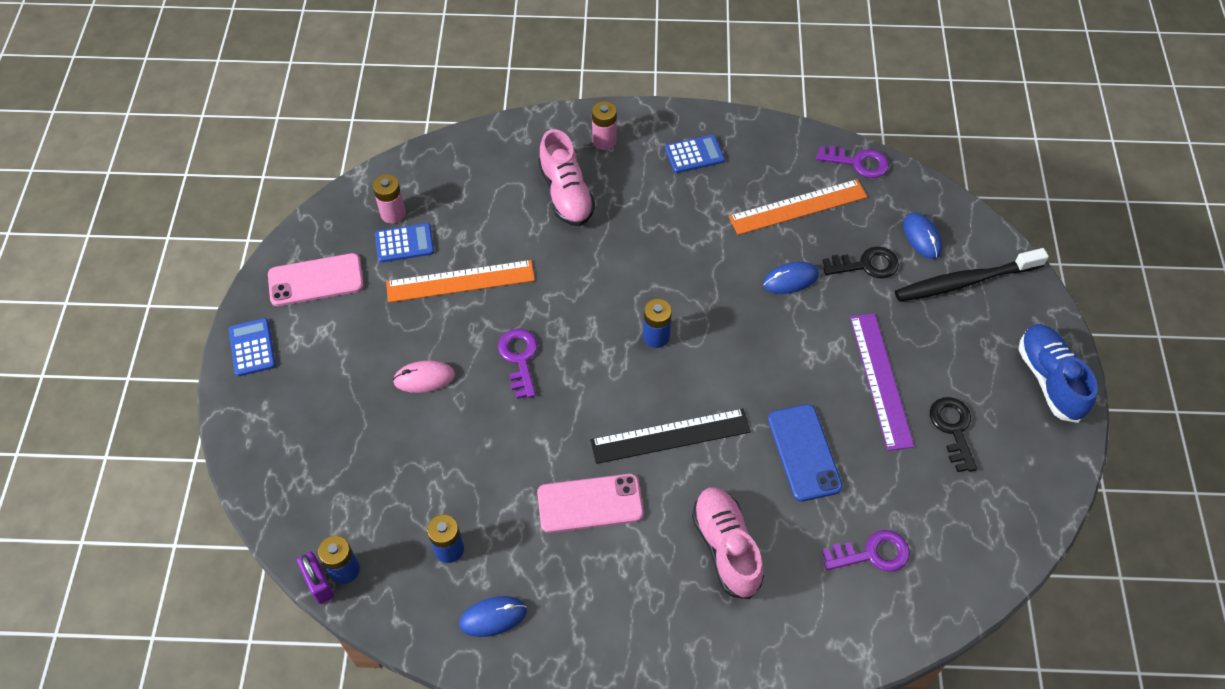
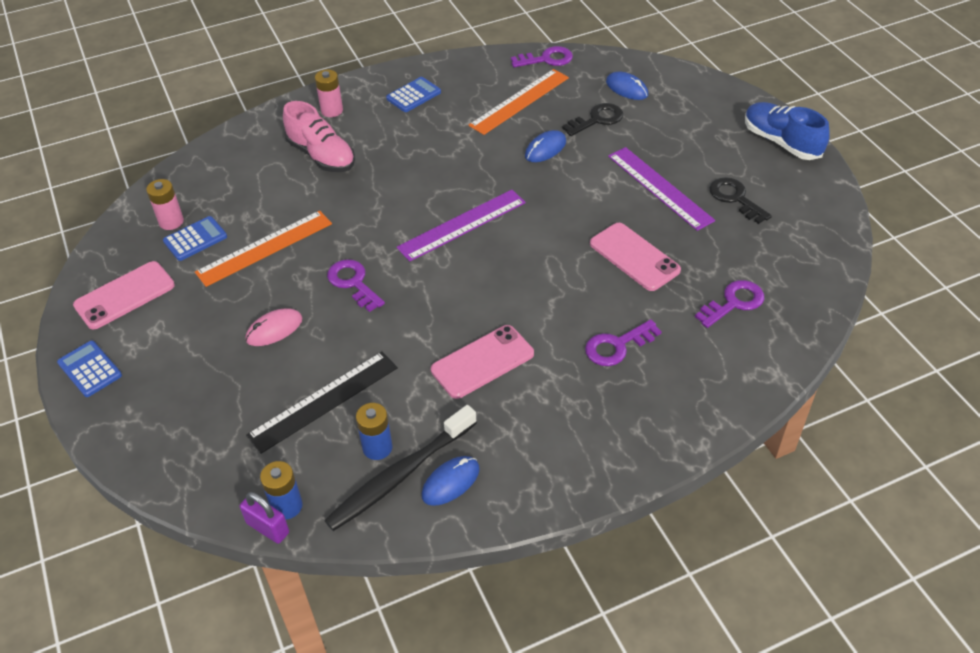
camera: 25 degrees left, 10 degrees down
black ruler [590,409,751,464] -> black ruler moved to [246,352,398,454]
blue battery [643,299,672,348] -> purple ruler [397,190,526,262]
pink shoe [692,487,764,599] -> purple key [585,319,662,366]
blue phone [768,404,843,502] -> pink phone [590,223,681,291]
black toothbrush [895,248,1049,302] -> black toothbrush moved to [324,405,477,531]

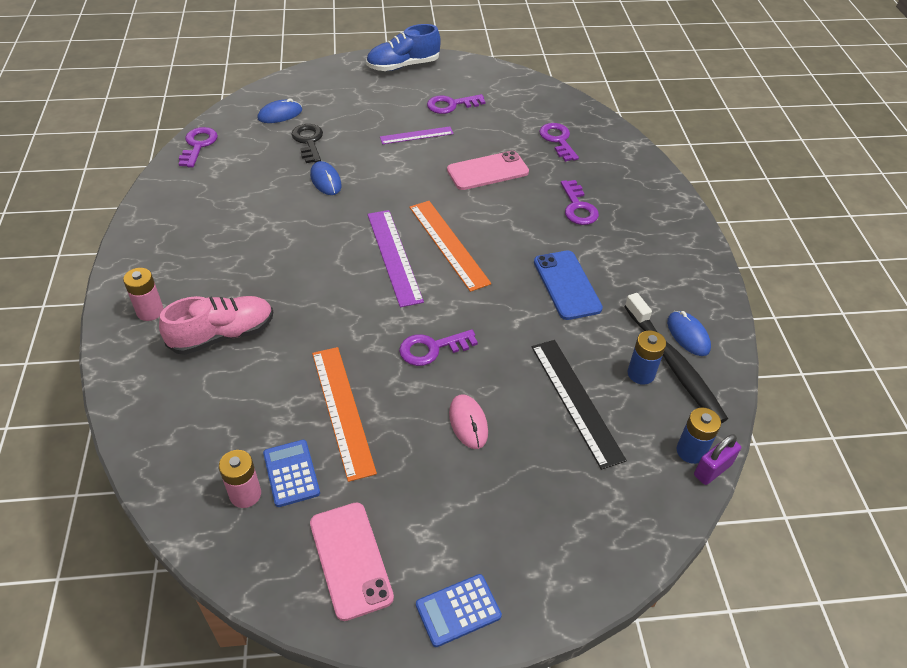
camera: 75 degrees left, 0 degrees up
blue calculator [386,77,441,112] -> none
pink phone [431,325,534,399] -> blue phone [534,251,603,320]
orange ruler [468,69,569,135] -> orange ruler moved to [409,201,491,292]
purple ruler [608,147,715,231] -> purple ruler [380,126,454,144], size x0.62
black key [709,177,772,224] -> purple key [427,94,486,114]

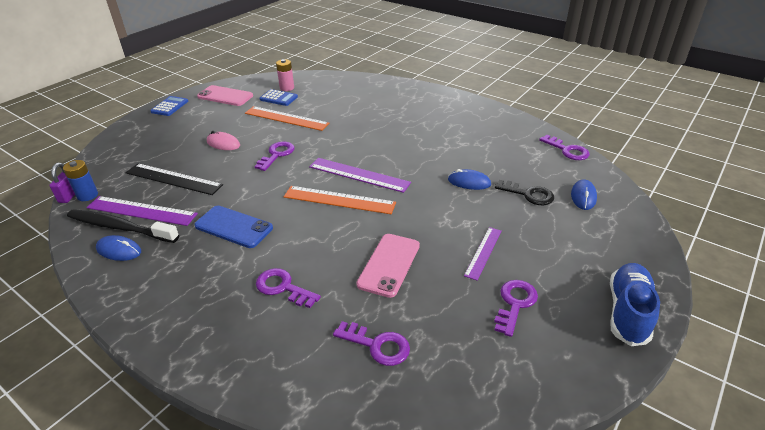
camera: 135 degrees right, 10 degrees down
pink battery [123,268,164,321] -> none
pink shoe [159,296,273,355] -> none
blue battery [627,330,666,385] -> purple ruler [86,196,198,226]

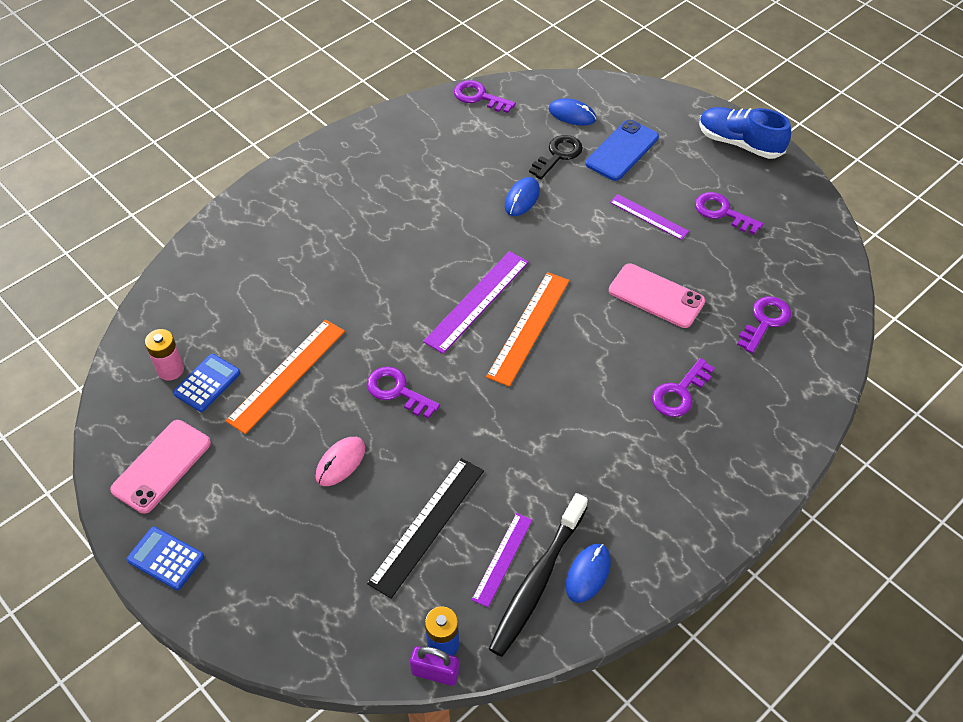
camera: 80 degrees left, 15 degrees up
purple ruler [86,196,198,226] -> purple ruler [472,513,532,607], size x0.62
blue phone [194,206,273,248] -> blue phone moved to [585,120,659,181]
purple key [539,135,590,160] -> purple key turned 120 degrees counterclockwise [454,80,516,113]

